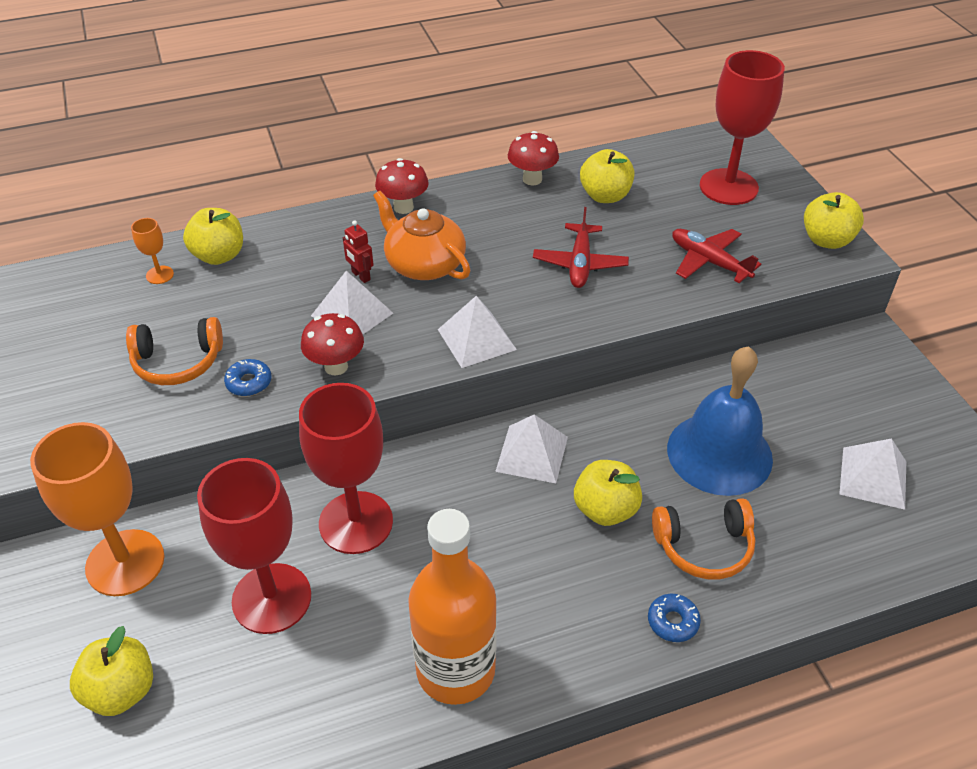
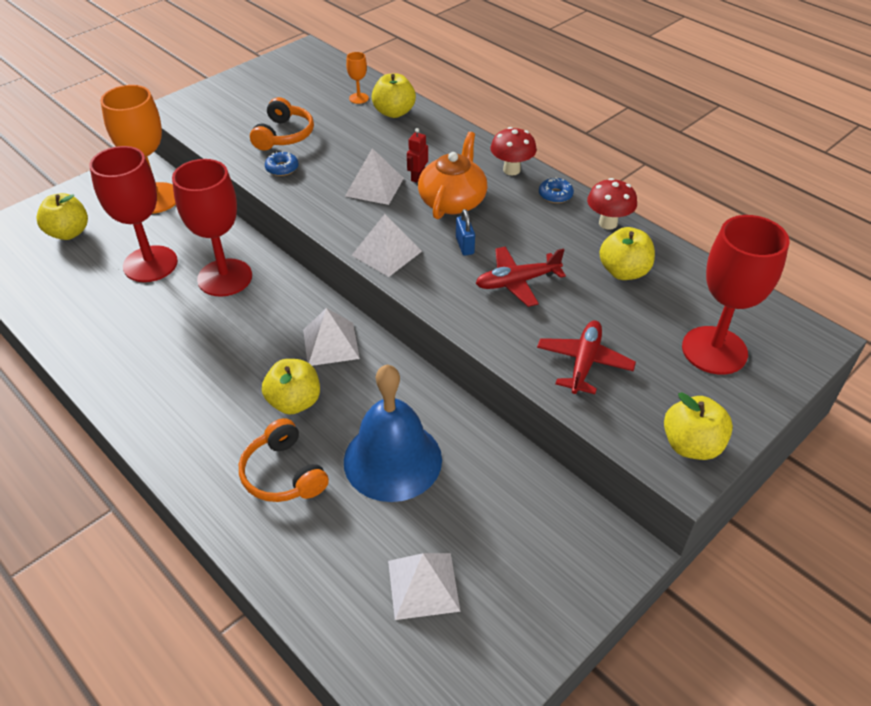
camera: 65 degrees right, 0 degrees up
orange headphones [126,317,223,385] -> orange headphones turned 135 degrees counterclockwise [250,97,314,150]
red mushroom [301,313,364,376] -> none
orange bottle [408,509,497,705] -> none
blue donut [648,594,701,642] -> blue donut moved to [539,177,574,203]
none -> blue padlock [456,209,475,256]

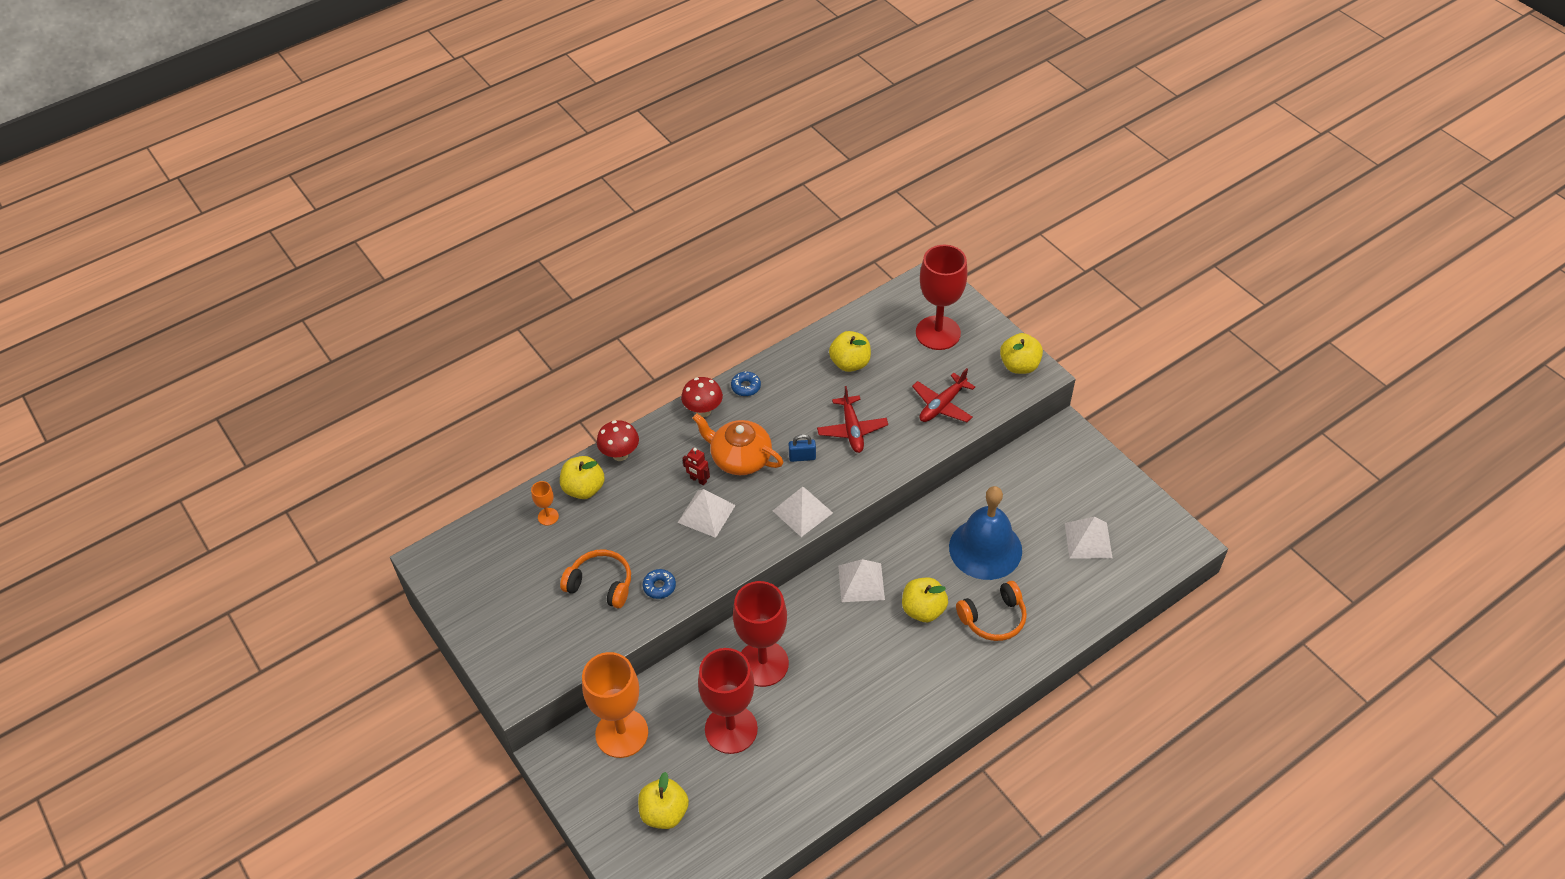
camera: 80 degrees left, 5 degrees up
red plane [537,320,636,394] -> red plane turned 75 degrees counterclockwise [912,368,975,422]
red mushroom [587,178,637,230] -> red mushroom moved to [597,420,639,461]

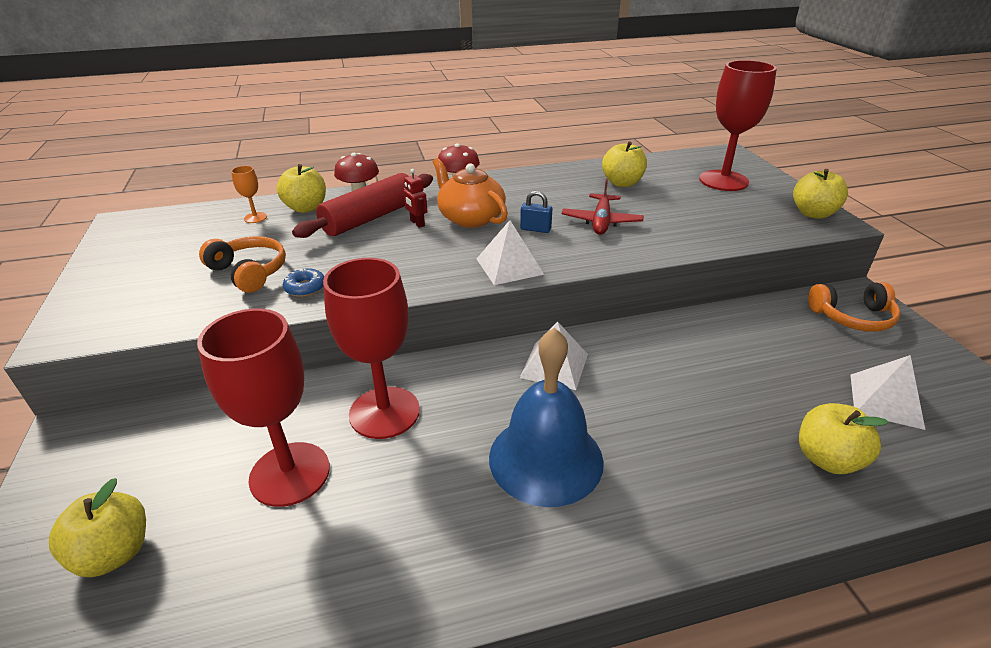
camera: 20 degrees right, 15 degrees down
orange goblet [582,652,648,758] -> none
white pyramid [677,489,736,538] -> none
blue donut [731,371,761,396] -> none
yellow apple [902,578,948,622] -> yellow apple moved to [799,403,889,474]
red plane [912,368,975,422] -> none
blue bell [949,486,1022,580] -> blue bell moved to [489,328,604,507]
orange headphones [956,581,1027,641] -> orange headphones moved to [808,282,900,332]
none -> red rolling pin [292,173,433,238]

